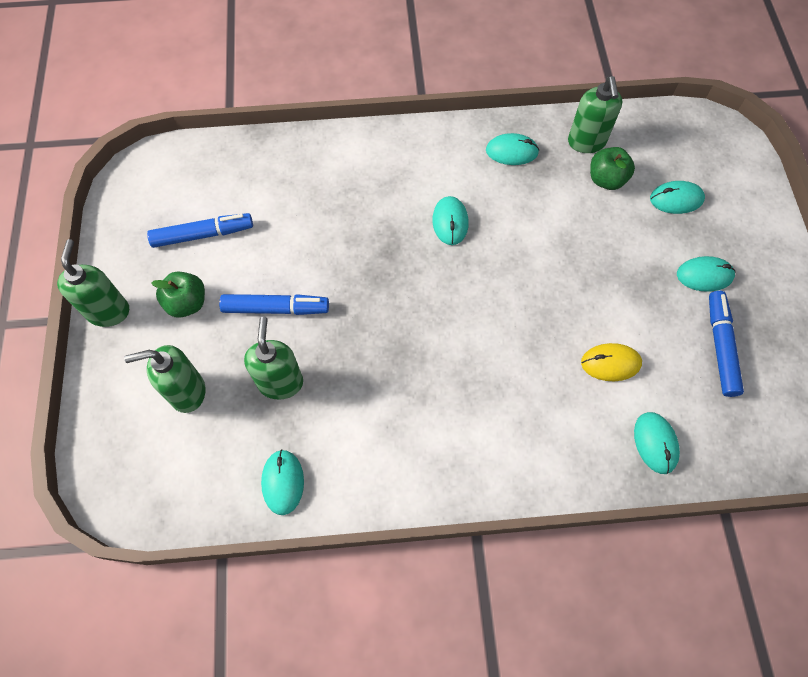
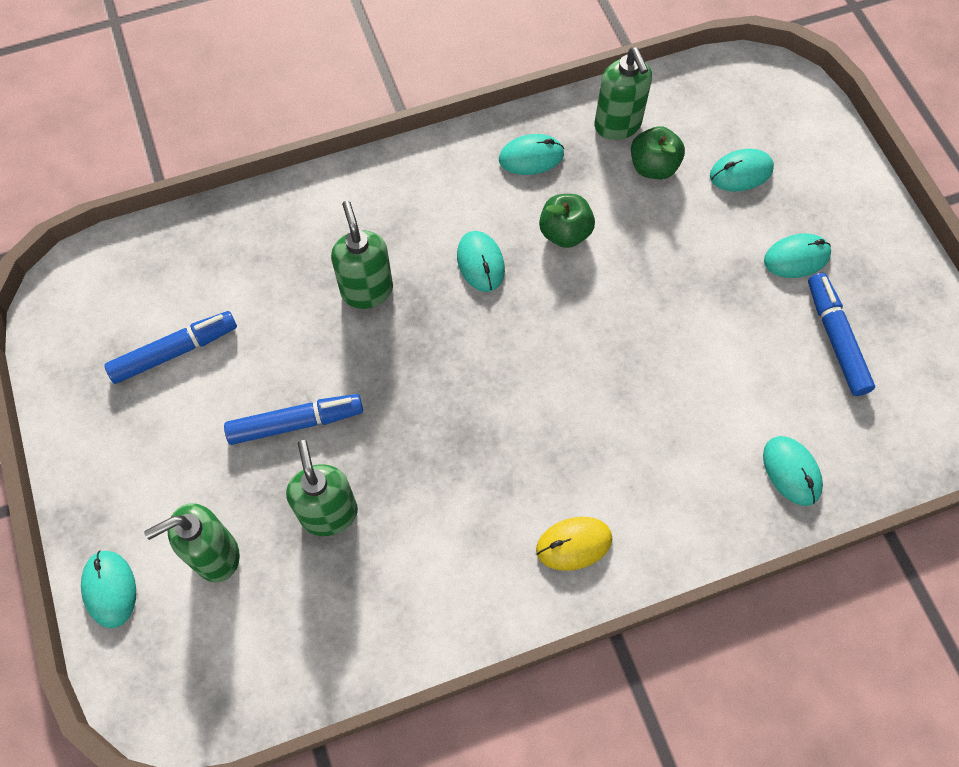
camera: 15 degrees left, 0 degrees up
green soap dispenser [57,239,129,327] -> green soap dispenser moved to [331,201,393,309]
green apple [152,271,205,318] -> green apple moved to [539,194,595,248]
turquoise mouse [261,449,304,515] -> turquoise mouse moved to [81,551,136,628]
yellow mouse [581,343,642,381] -> yellow mouse moved to [536,517,612,571]

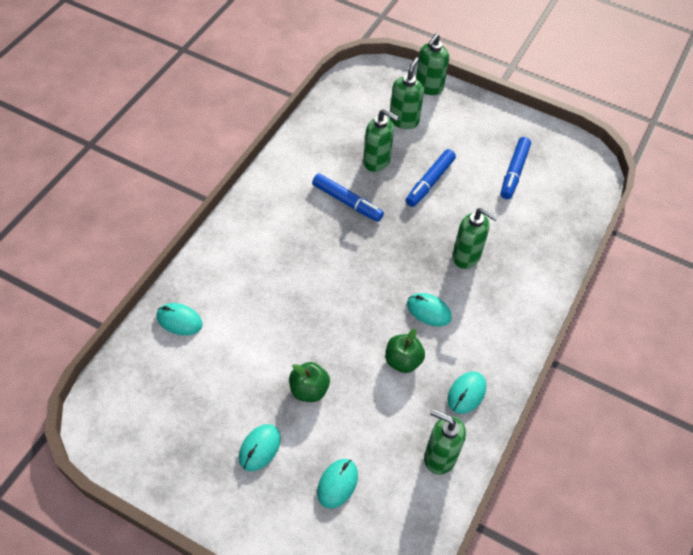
camera: 135 degrees right, 10 degrees down
turquoise mouse [81,551,136,628] -> green soap dispenser [416,34,449,95]
yellow mouse [536,517,612,571] -> none
green apple [631,126,685,179] -> green apple moved to [289,362,330,402]
blue marker [808,273,875,396] -> blue marker moved to [312,173,384,222]

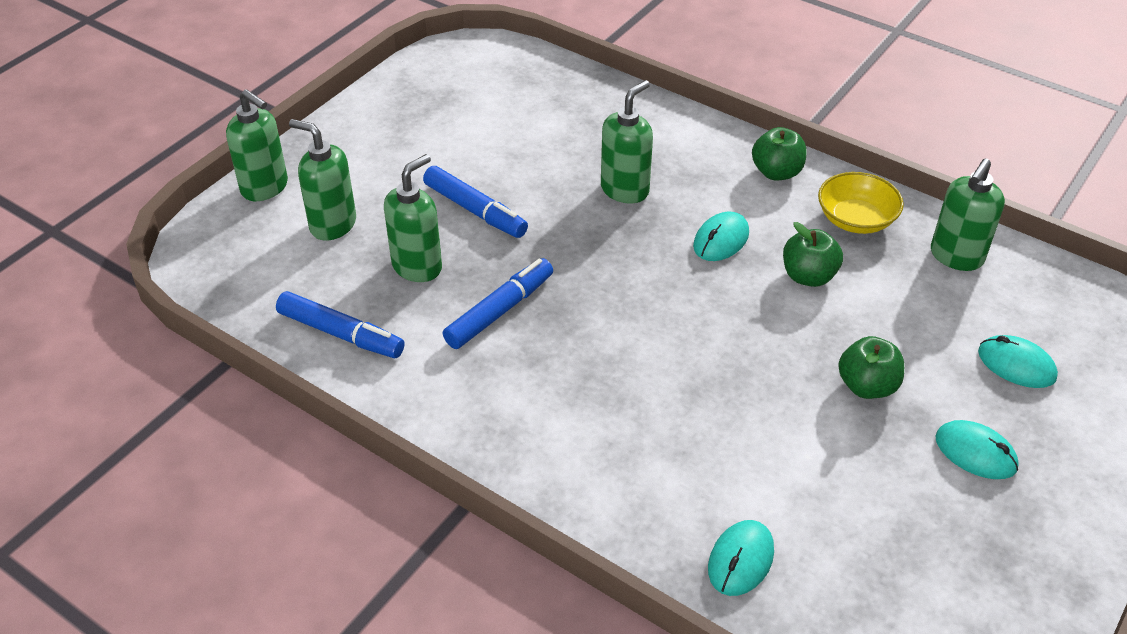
camera: 80 degrees left, 10 degrees down
turquoise mouse [447,372,486,414] -> yellow bowl [818,172,904,234]
blue marker [501,137,531,199] -> blue marker moved to [276,291,405,358]
none -> green apple [752,127,806,180]

